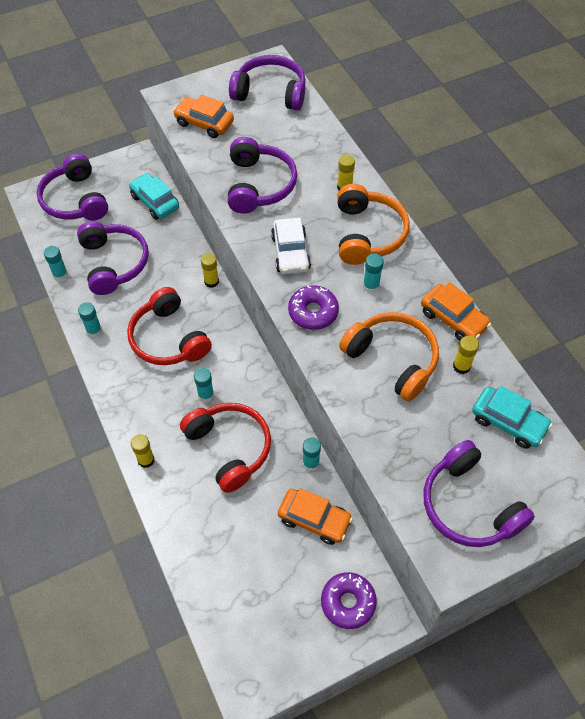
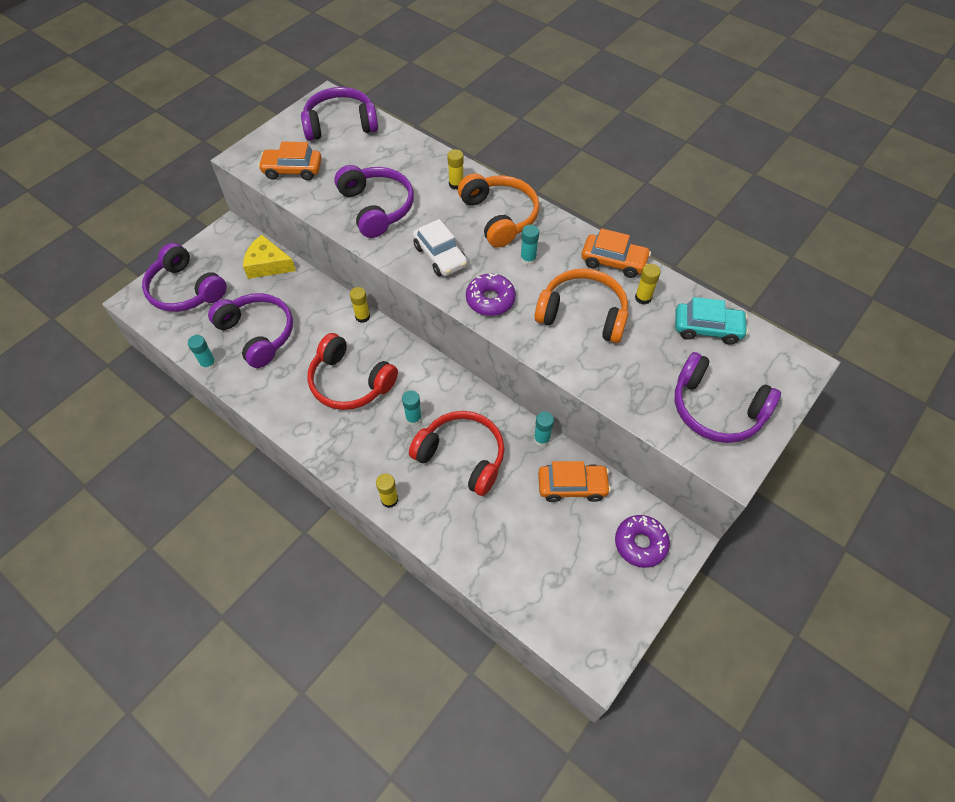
camera: 25 degrees left, 0 degrees up
turquoise glue stick [78,302,102,337] -> none
turquoise car [129,173,179,220] -> yellow cheese [243,235,296,279]

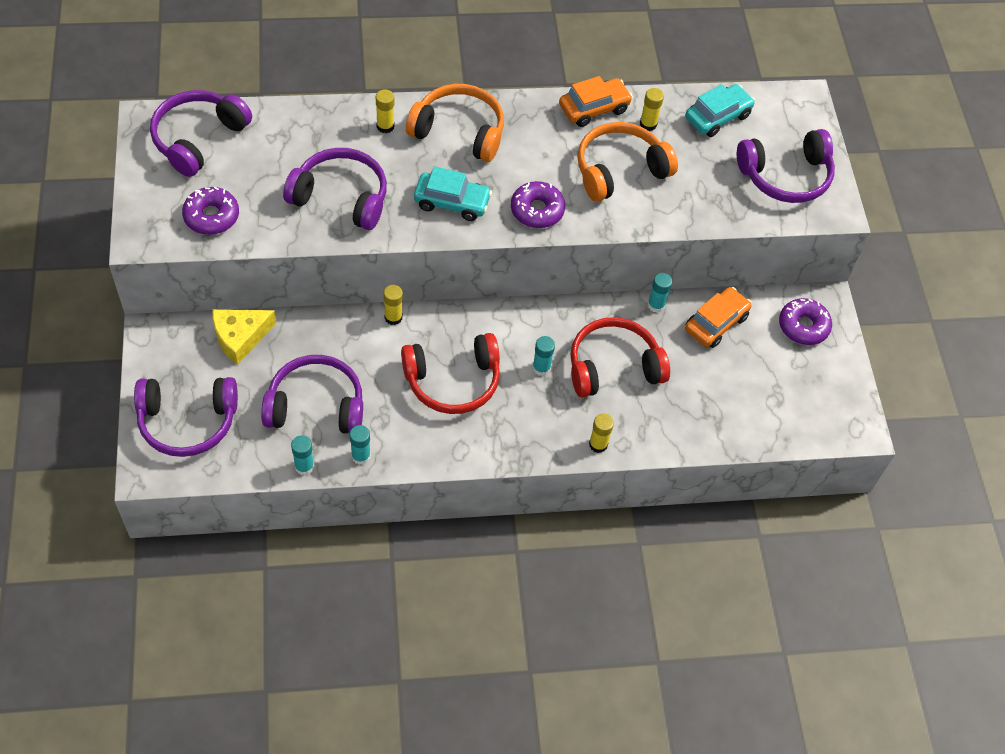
camera: 50 degrees left, 0 degrees up
orange car [258,142,322,180] -> purple donut [182,187,239,235]
white car [413,219,467,276] -> turquoise car [414,166,492,221]
turquoise glue stick [520,225,539,265] -> turquoise glue stick moved to [350,425,371,465]

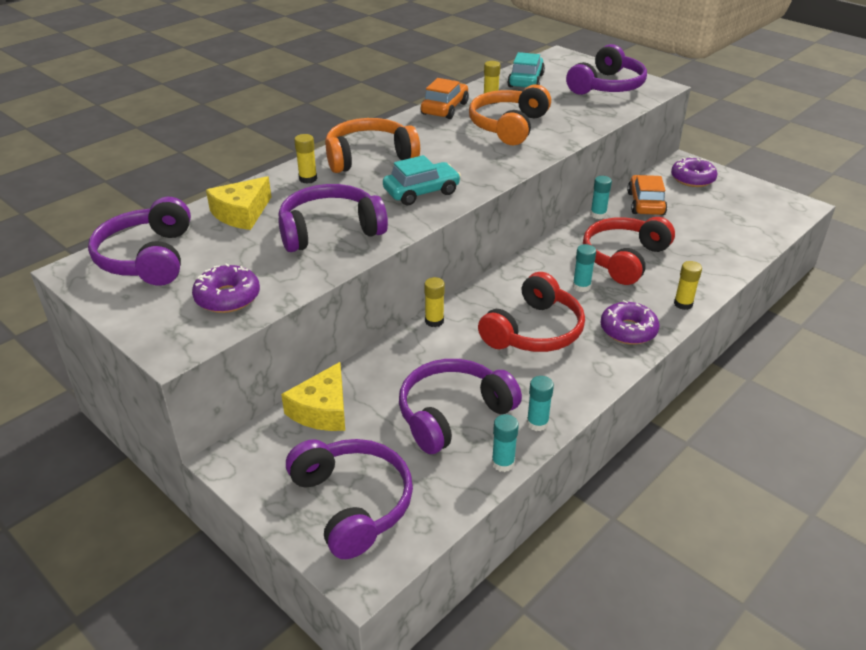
camera: 35 degrees left, 20 degrees down
purple headphones [134,377,238,457] -> purple headphones turned 75 degrees counterclockwise [286,439,413,559]
purple donut [511,181,565,228] -> purple donut moved to [601,300,659,344]
none -> yellow cheese [206,176,271,230]

